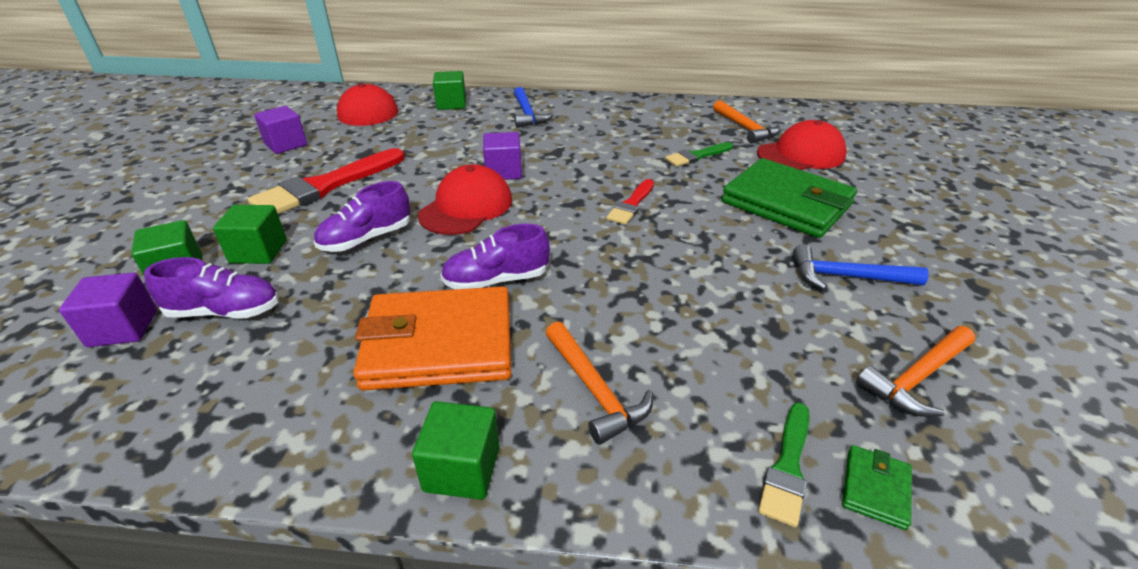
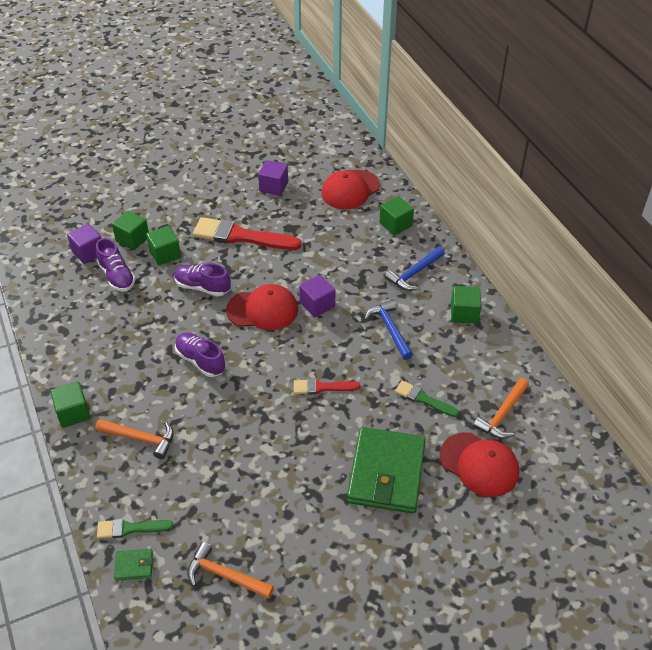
camera: 60 degrees right, 10 degrees up
orange wallet [353,286,511,391] -> none
orange hammer [545,321,653,445] -> orange hammer turned 105 degrees counterclockwise [95,419,174,459]
blue hammer [793,244,929,290] -> blue hammer moved to [364,300,413,360]
none -> green cube [451,286,481,323]

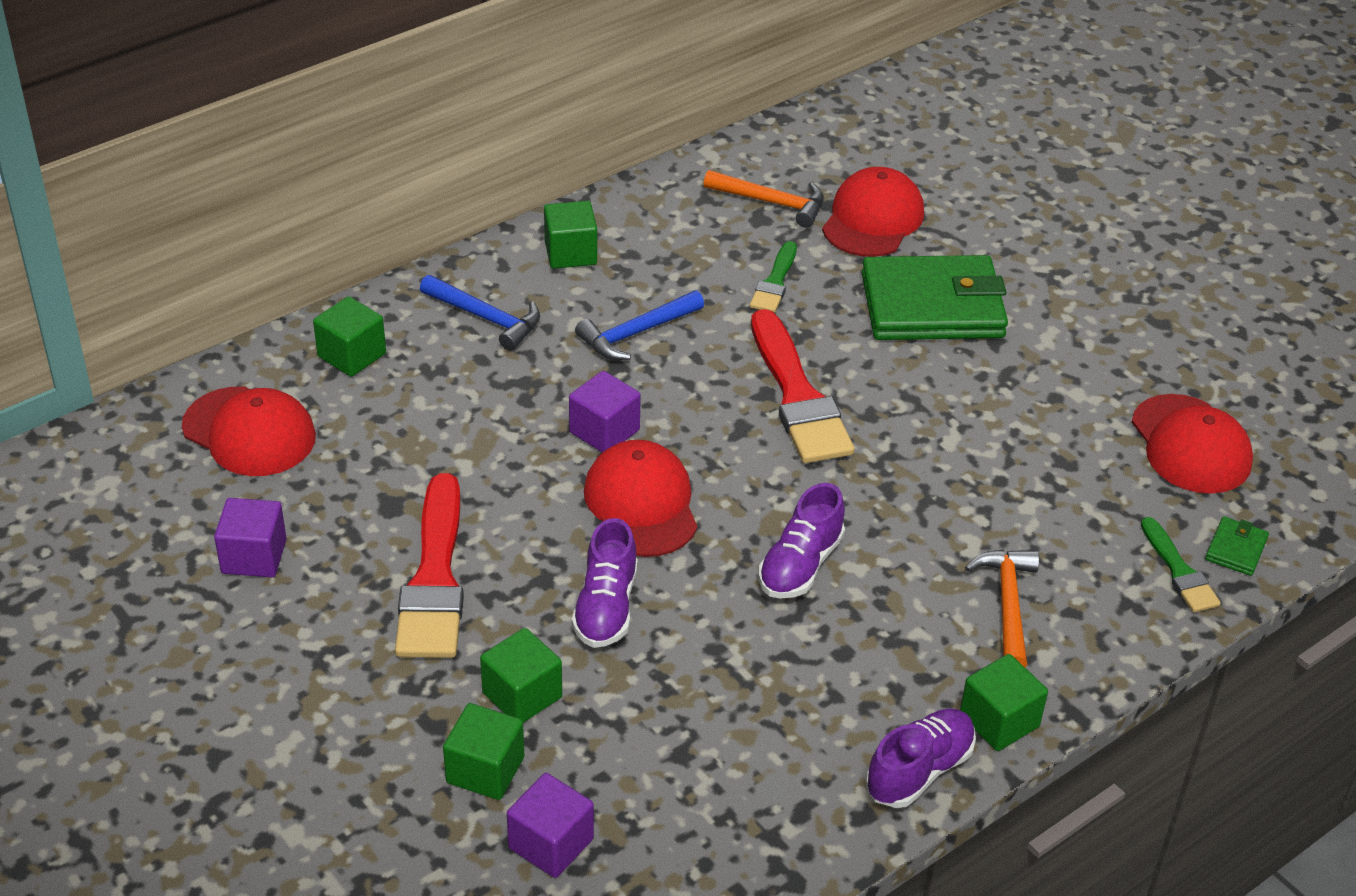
camera: 105 degrees left, 5 degrees down
purple shoe [96,238,136,292] -> purple shoe moved to [866,708,976,808]
green wallet [114,549,153,581] -> green wallet turned 45 degrees clockwise [1205,516,1269,576]
orange hammer [187,542,274,599] -> red cap [1132,394,1253,494]
red brush [294,379,360,394] -> red brush [751,309,854,463], size x1.89

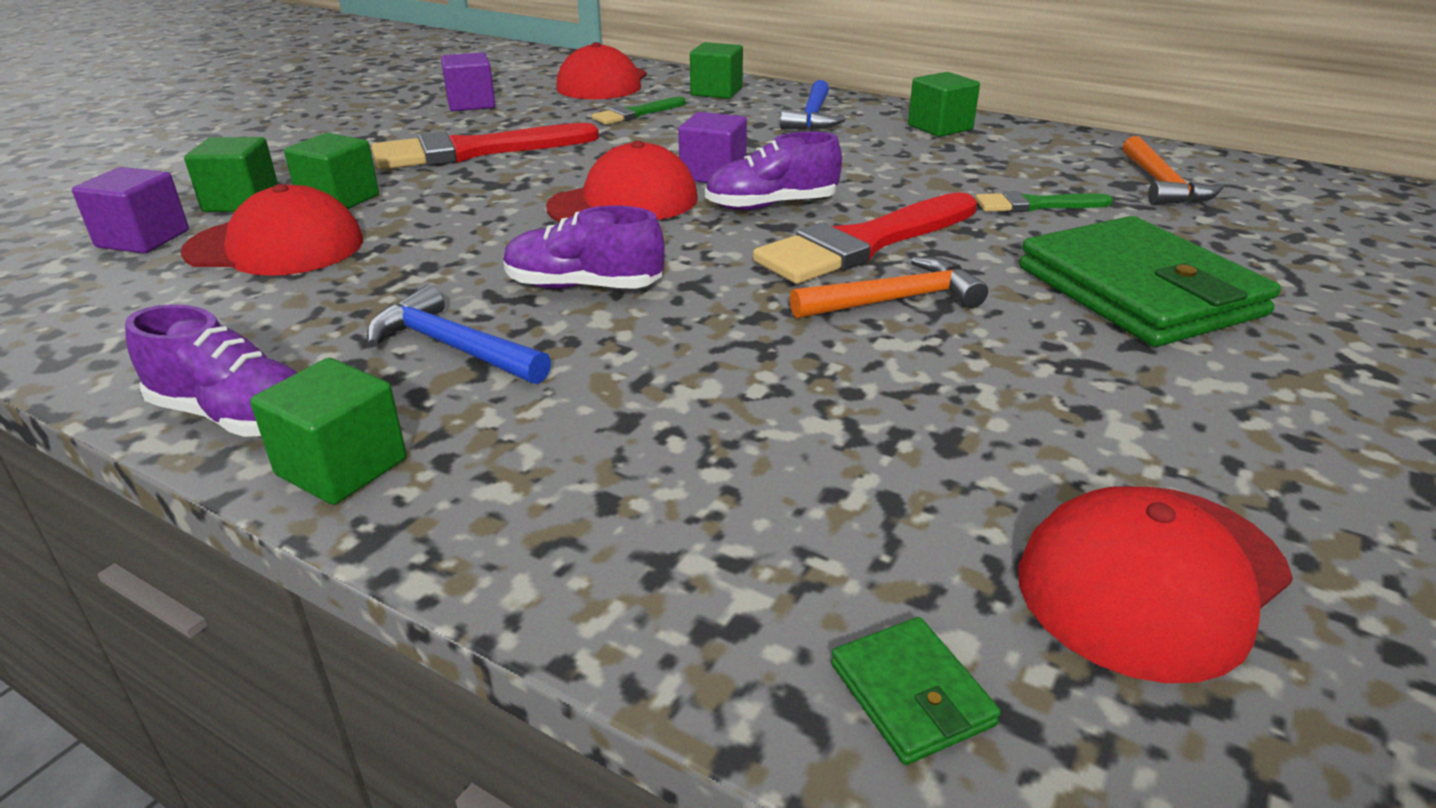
camera: 70 degrees right, 10 degrees down
purple shoe [572,518,638,648] -> purple shoe moved to [705,131,842,211]
blue hammer [575,290,704,360] -> blue hammer moved to [367,285,551,384]
red cap [822,167,924,257] -> red cap moved to [181,184,363,276]
orange hammer [965,549,1039,667] -> orange hammer moved to [790,257,988,319]
green brush [1141,517,1221,612] -> green brush moved to [592,97,685,125]
green wallet [1205,516,1269,576] -> green wallet turned 60 degrees clockwise [831,617,1001,765]

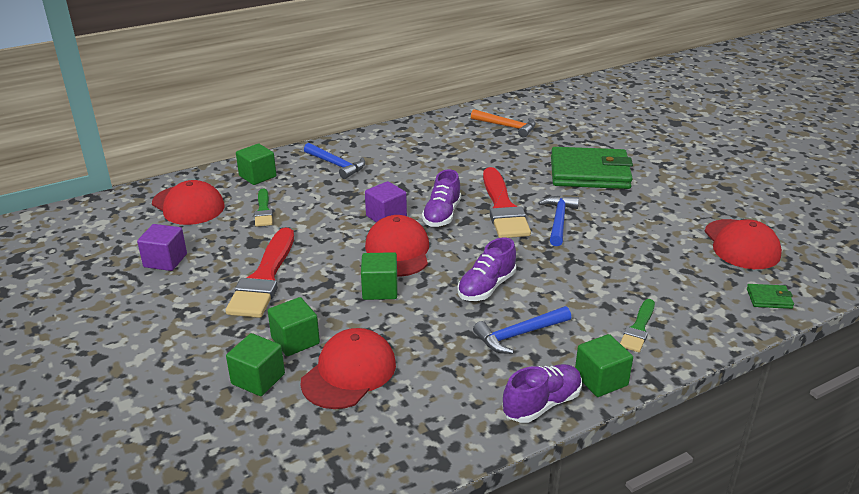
camera: 60 degrees left, 0 degrees up
purple cube [72,167,189,254] -> none
orange hammer [790,257,988,319] -> blue hammer [538,196,579,246]
green cube [908,72,980,137] -> green cube moved to [361,252,397,300]
green brush [975,191,1113,212] -> green brush moved to [620,299,655,352]

